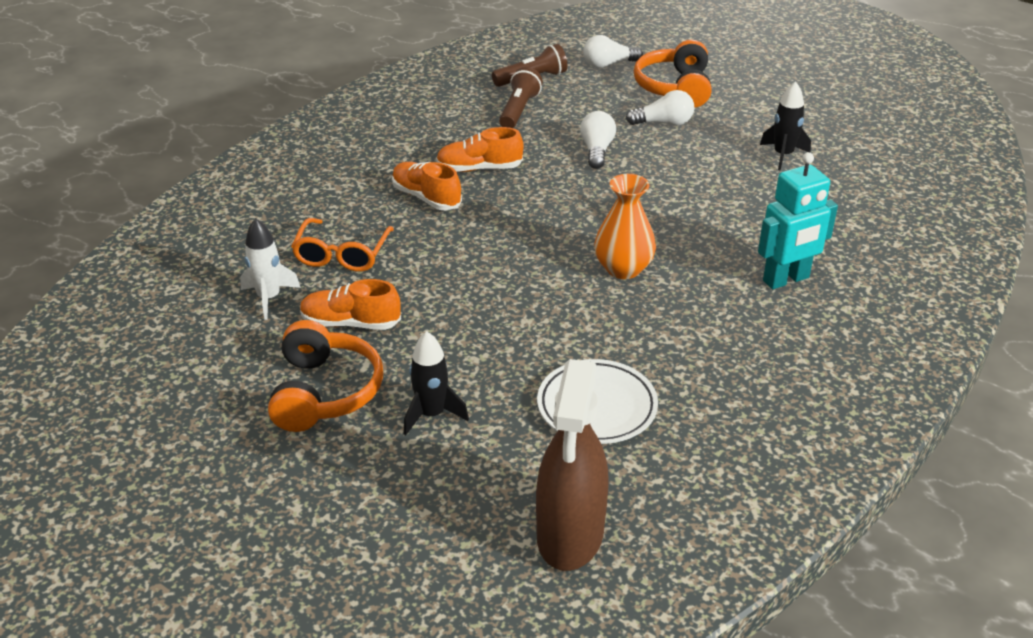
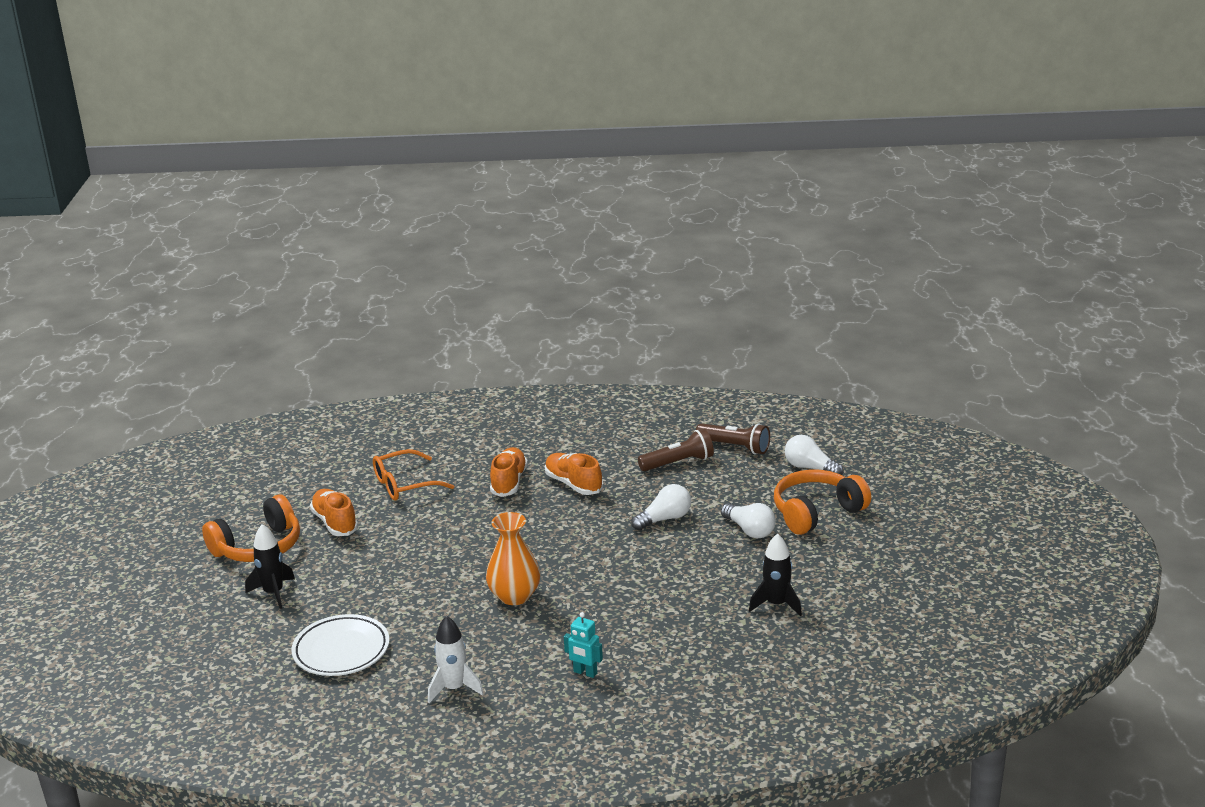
camera: 55 degrees right, 10 degrees down
white rocket [240,218,301,320] -> white rocket moved to [428,615,484,703]
brown spray bottle [536,359,609,571] -> none
turquoise robot [758,152,838,289] -> turquoise robot [564,612,603,678], size x0.54

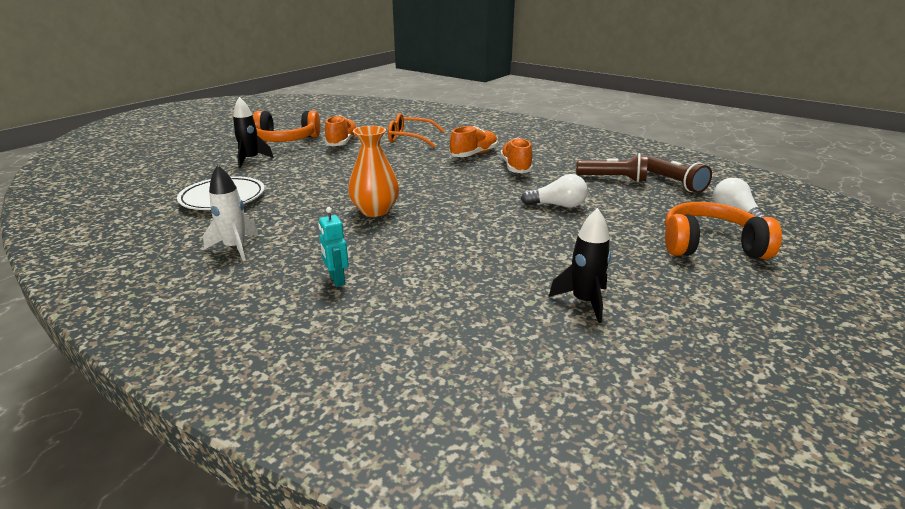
camera: 35 degrees right, 0 degrees up
white light bulb [721,503,776,538] -> none

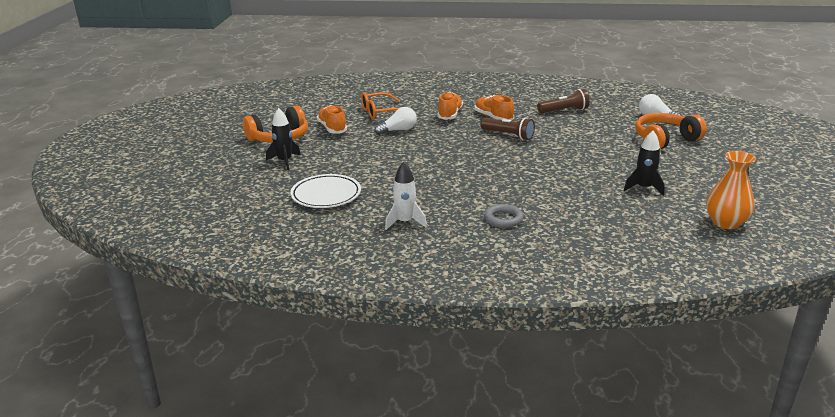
camera: 30 degrees left, 0 degrees up
turquoise robot [319,207,349,287] -> grey ring [484,204,523,228]
orange vase [348,126,399,217] -> orange vase moved to [706,151,756,229]
white light bulb [521,174,588,208] -> white light bulb moved to [374,107,417,135]
brown flashlight [647,157,712,193] -> brown flashlight moved to [480,117,535,140]

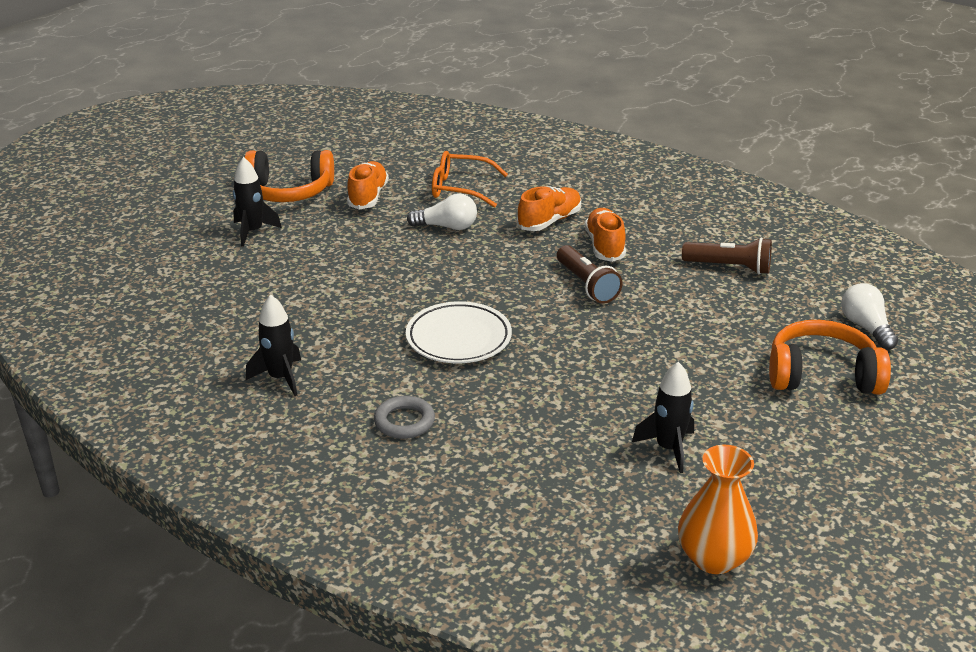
camera: 30 degrees right, 5 degrees up
white plate [290,174,361,208] -> white plate moved to [406,301,512,363]
white rocket [385,162,427,230] -> black rocket [246,294,301,396]

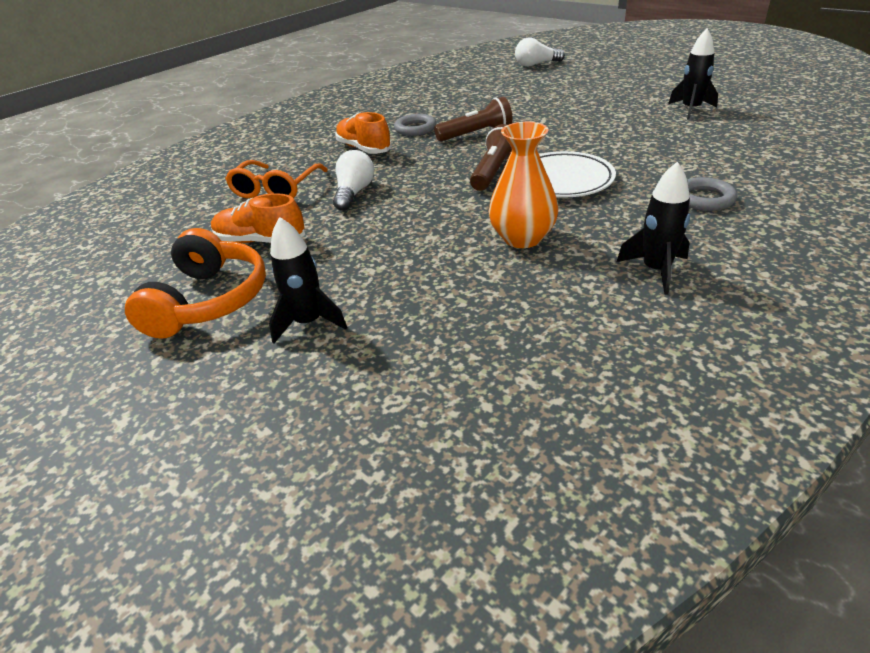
camera: 80 degrees left, 5 degrees up
orange shoe [585,208,626,262] -> grey ring [394,114,436,136]
orange vase [678,445,758,574] -> orange vase moved to [489,122,558,248]
brown flashlight [682,237,772,274] -> brown flashlight moved to [470,124,512,191]
orange headphones [769,320,891,394] -> none

